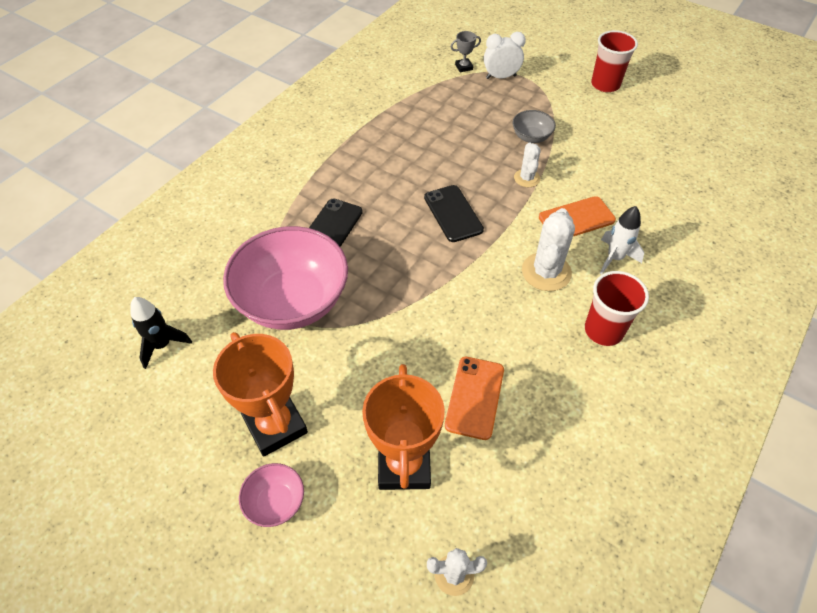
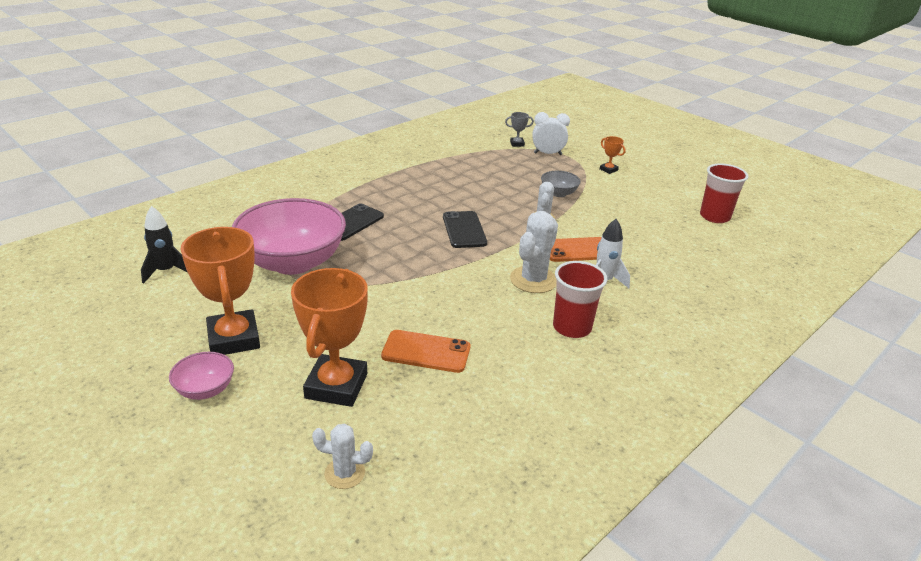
camera: 10 degrees right, 20 degrees down
orange phone [445,357,504,440] -> orange phone turned 75 degrees clockwise [381,330,470,373]
red cup [591,30,638,92] -> red cup moved to [700,163,749,223]
none -> orange trophy [600,136,626,174]

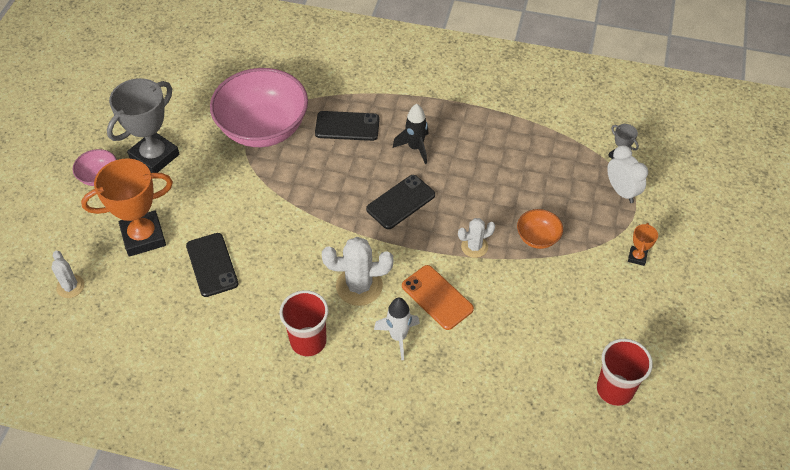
camera: 60 degrees right, 20 degrees up
black rocket [141,206,187,284] -> black rocket moved to [393,104,429,164]
orange trophy [180,227,260,355] -> grey trophy [107,78,179,173]
orange phone [381,330,470,373] -> black phone [186,233,238,297]
grey bowl [541,171,581,197] -> orange bowl [517,209,563,249]

